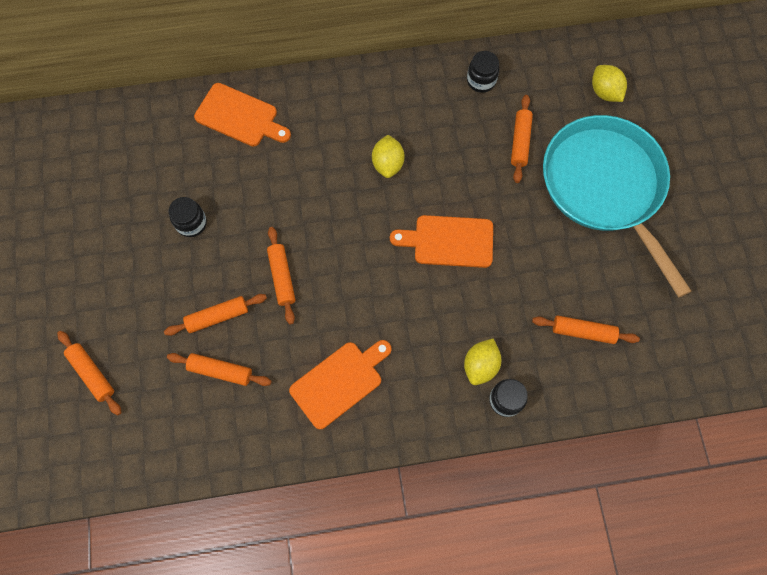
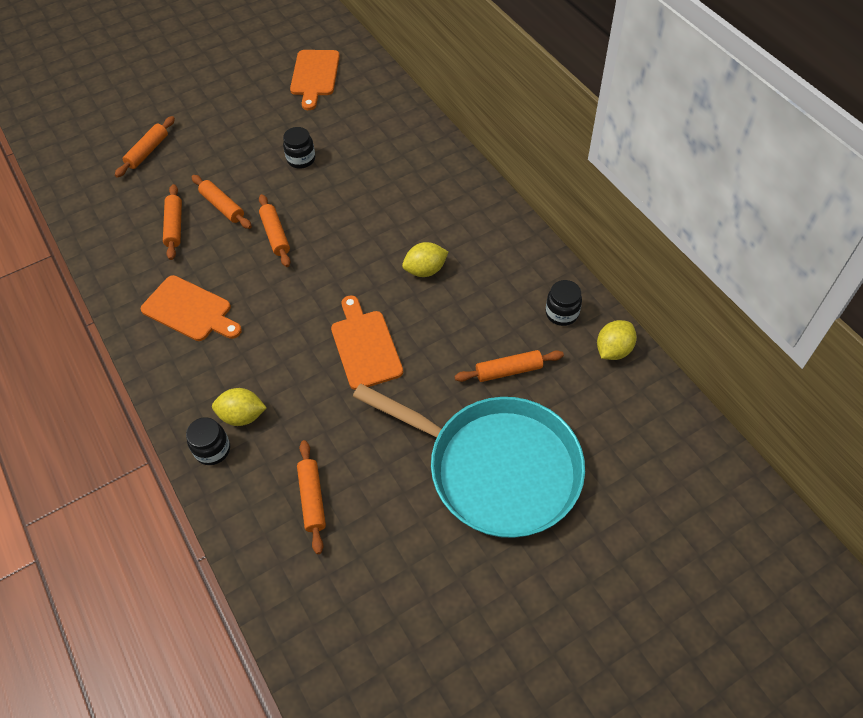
camera: 70 degrees right, 15 degrees down
orange cutting board [194,83,291,146] -> orange cutting board moved to [290,50,340,110]
orange rolling pin [267,227,295,325] -> orange rolling pin turned 75 degrees counterclockwise [259,194,291,267]
turquoise pan [543,115,691,297] -> turquoise pan turned 75 degrees clockwise [353,384,585,538]
yellow lemon [592,65,627,102] -> yellow lemon moved to [597,320,637,360]

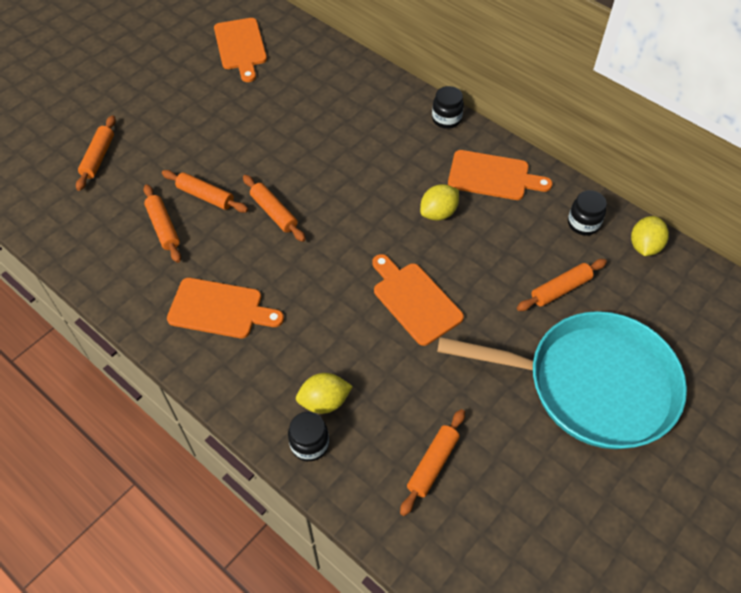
camera: 20 degrees left, 0 degrees up
black jar [283,127,315,169] -> black jar moved to [432,86,464,129]
orange rolling pin [297,440,326,554] -> orange rolling pin turned 60 degrees clockwise [400,409,465,516]
none -> orange cutting board [448,150,552,200]

